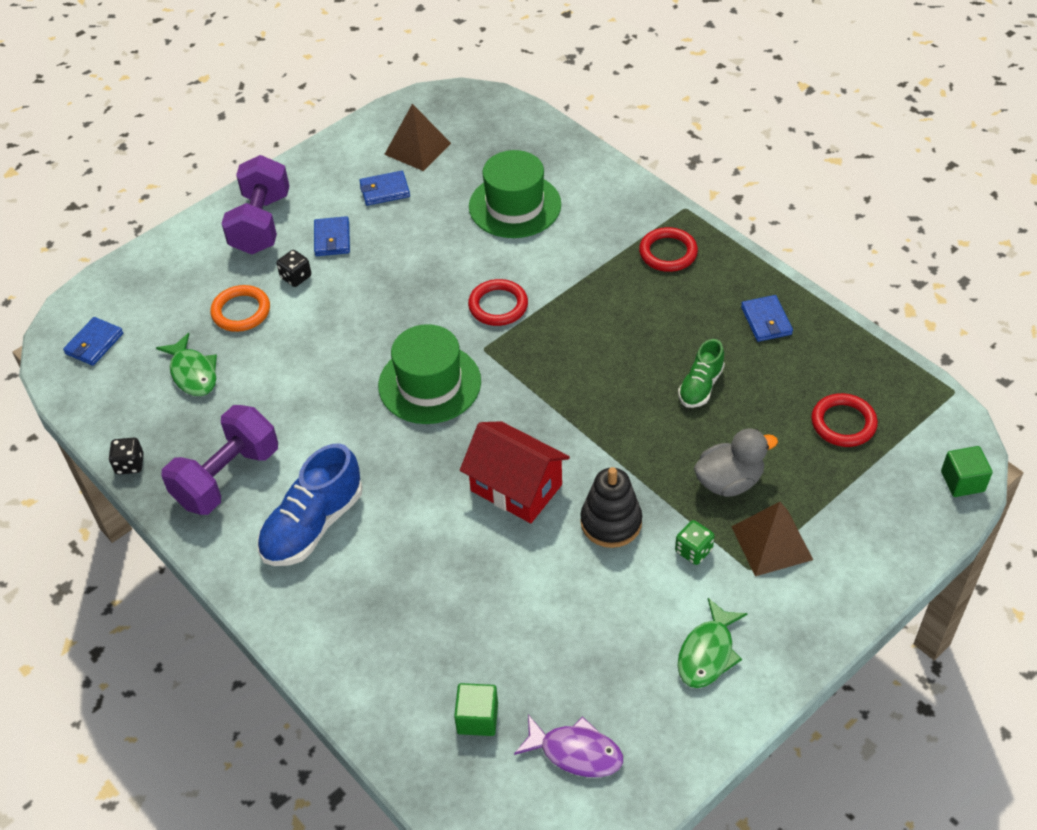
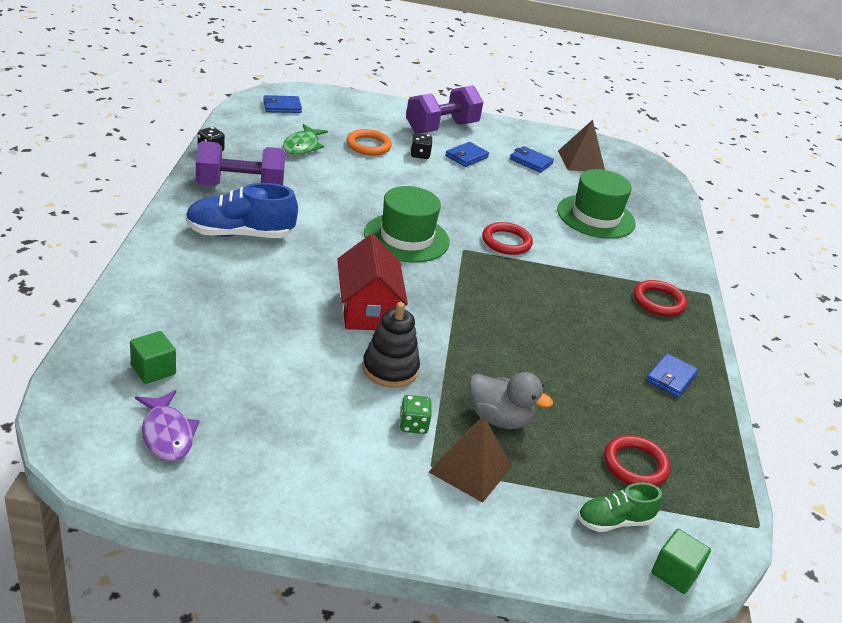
camera: 40 degrees right, 15 degrees down
green shoe [678,339,725,408] -> green shoe moved to [578,483,662,532]
green fish [678,598,748,688] -> none

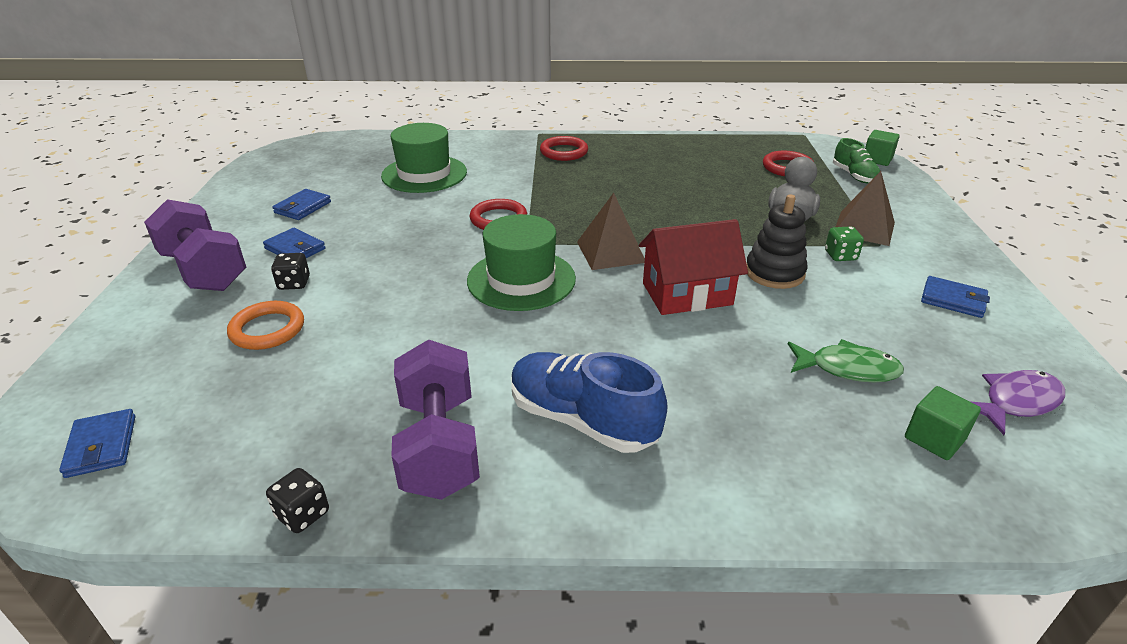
camera: 90 degrees left, 0 degrees up
blue shoe [185,183,298,238] -> blue shoe turned 135 degrees clockwise [511,352,668,453]
green fish [283,124,328,155] -> green fish moved to [788,339,904,382]
brown pyramid [558,120,605,171] -> brown pyramid moved to [577,193,645,270]
blue wallet [646,353,698,397] -> blue wallet moved to [921,276,990,318]

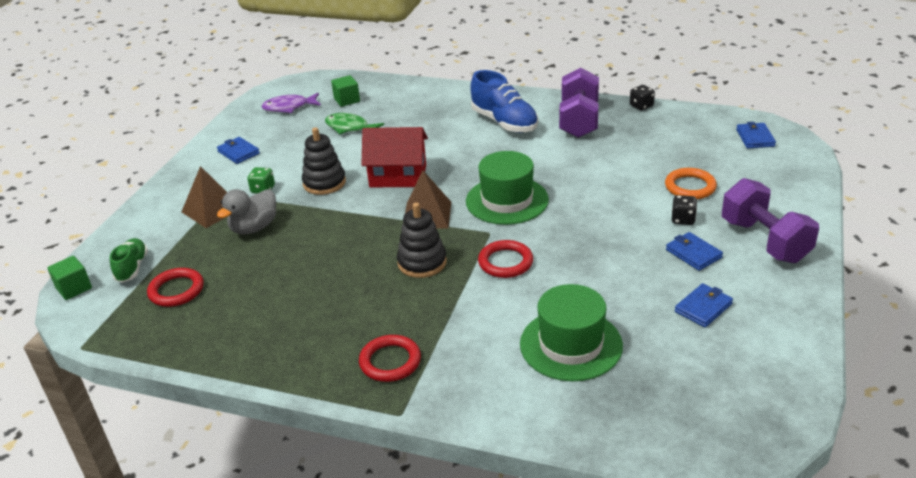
camera: 160 degrees left, 0 degrees up
none -> black stacking toy [397,202,447,278]

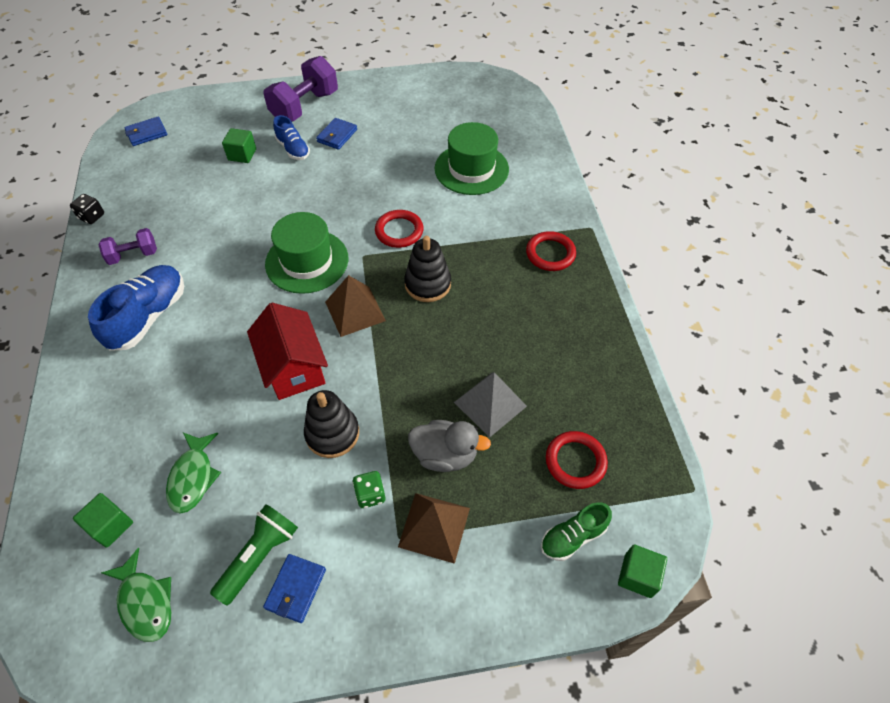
camera: 120 degrees left, 20 degrees up
purple fish [261,93,321,113] -> green fish [101,548,172,642]
purple dumbbell [559,68,599,138] -> purple dumbbell [98,228,157,265], size x0.57
orange ring [665,168,717,199] -> green cube [222,128,256,163]
black dice [672,195,697,225] -> blue shoe [273,115,310,160]
blue wallet [675,283,733,327] -> none
none -> green flashlight [210,504,298,606]
none -> grey pyramid [454,372,527,438]

